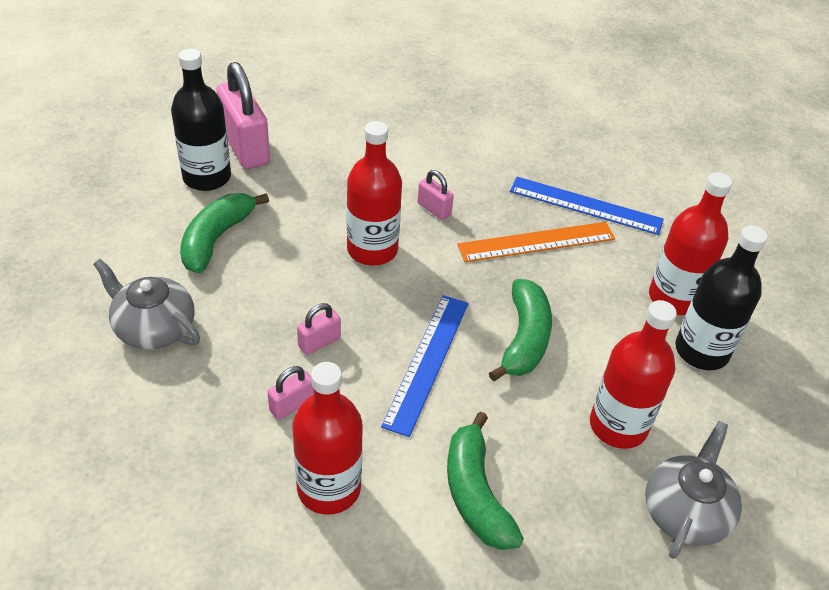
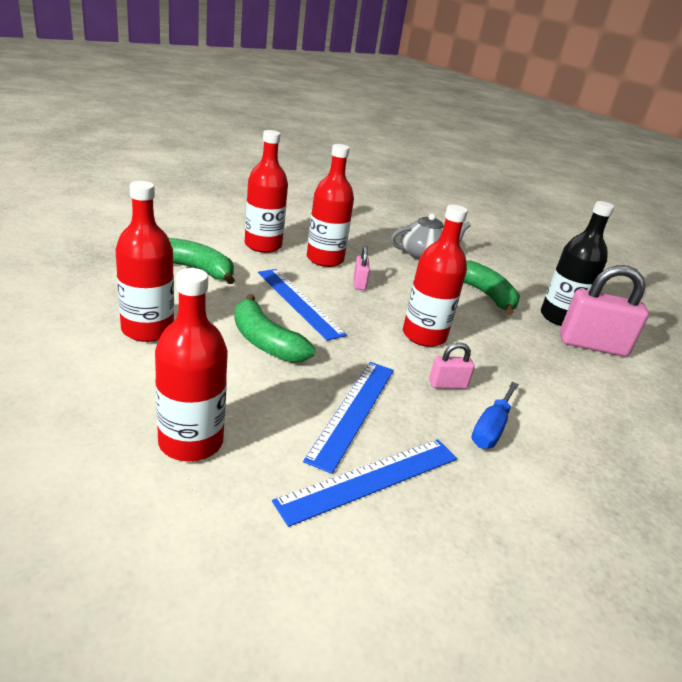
camera: 125 degrees right, 15 degrees down
pink padlock [267,366,314,420] -> red bottle [307,144,354,267]
orange ruler [457,222,615,262] -> blue ruler [303,362,394,474]
grey teapot [645,421,742,559] -> none
black bottle [675,225,768,370] -> none
none -> blue screwdriver [471,382,519,448]

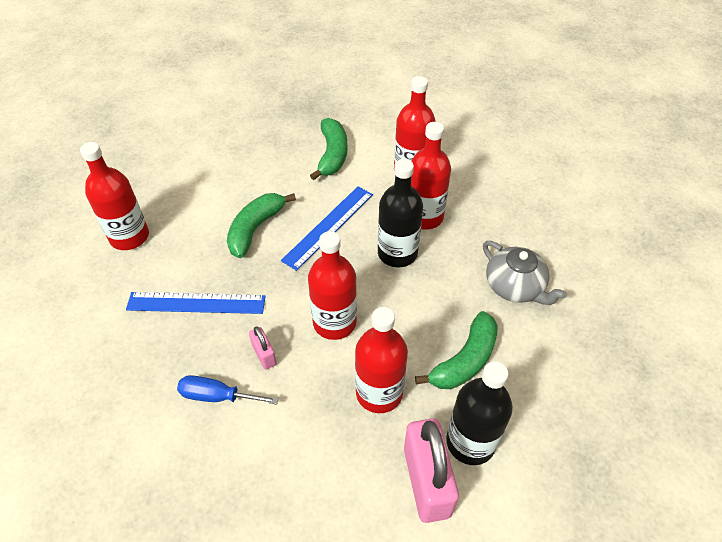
camera: 75 degrees right, 20 degrees up
red bottle [115,181,174,342] -> red bottle moved to [355,307,408,413]
blue ruler [272,439,457,527] -> none
pink padlock [354,246,370,290] -> black bottle [378,159,423,267]

